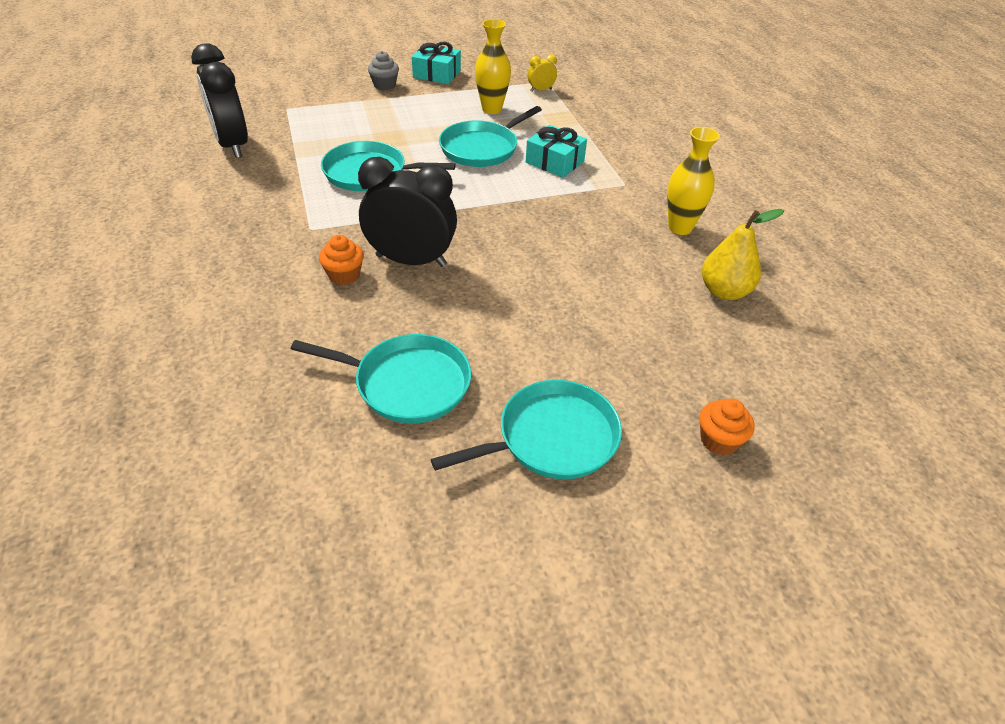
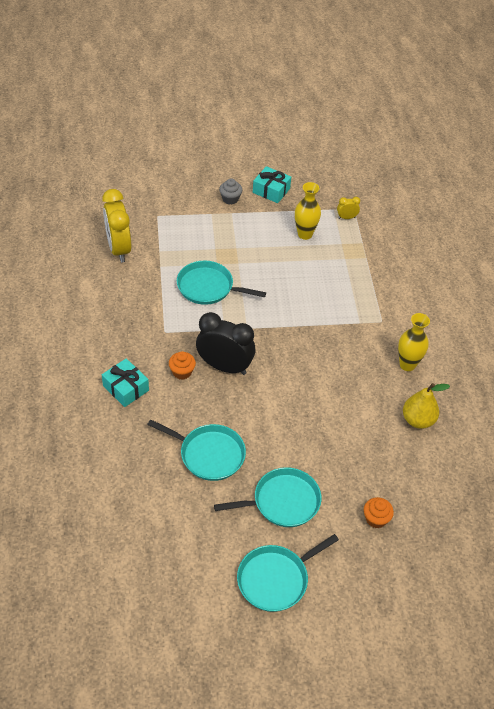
camera: 10 degrees right, 5 degrees up
black clock [191,43,248,158] -> yellow clock [102,189,131,262]
turquoise pan [439,106,542,167] -> turquoise pan moved to [237,534,339,612]
turquoise gift [526,125,587,178] -> turquoise gift moved to [102,358,149,407]

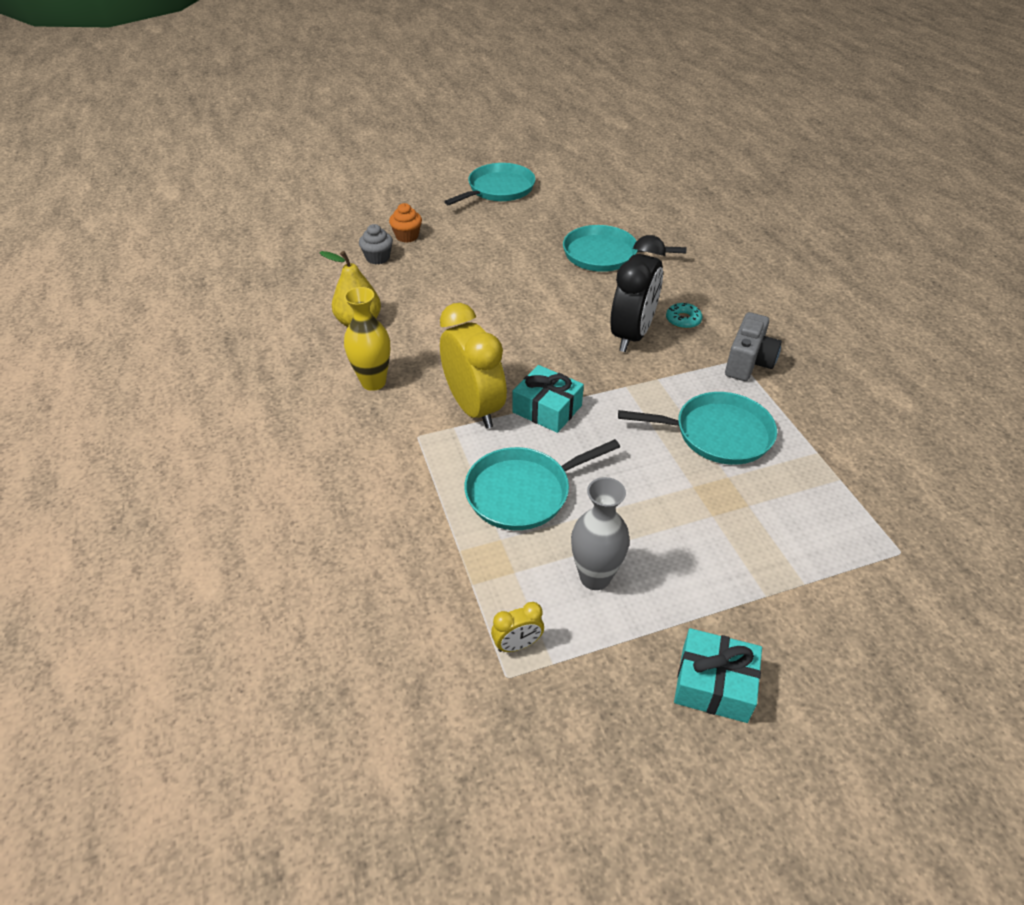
camera: 170 degrees right, 5 degrees down
yellow clock [102,189,131,262] -> yellow clock moved to [440,303,507,428]
turquoise gift [102,358,149,407] -> turquoise gift moved to [513,365,584,433]
orange cupcake [169,351,196,380] -> turquoise donut [666,303,703,329]
black clock [196,312,255,375] -> black clock turned 75 degrees counterclockwise [610,235,666,352]
turquoise pan [214,467,322,527] -> turquoise pan moved to [464,439,620,530]
grey cupcake [219,179,242,204] -> grey cupcake moved to [359,224,393,264]
yellow vase [295,182,321,240] -> grey vase [571,477,630,590]
none -> grey camera [725,312,782,381]

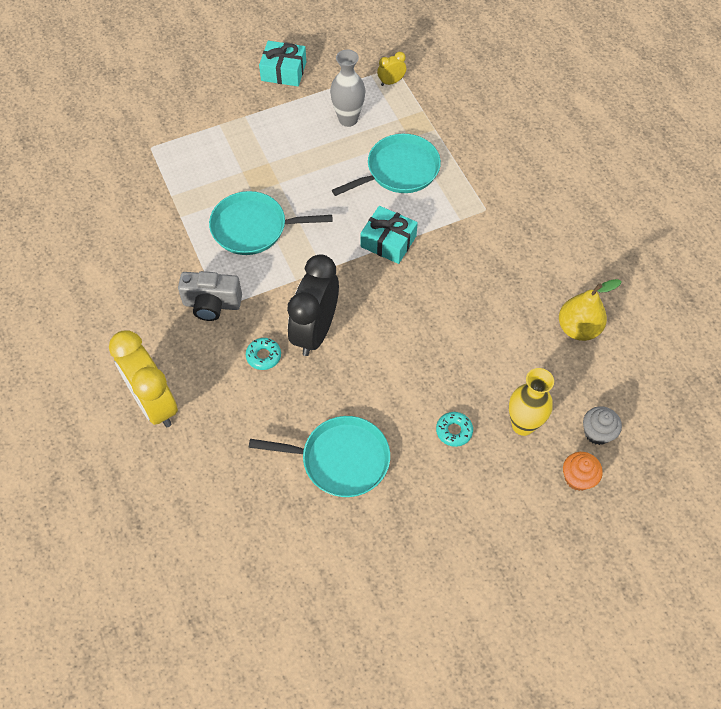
camera: 175 degrees right, 15 degrees up
yellow vase [344,287,390,391] -> yellow vase moved to [509,368,554,436]
yellow clock [440,303,507,428] -> yellow clock moved to [109,330,178,427]
turquoise pan [444,163,535,205] -> none
grey camera [725,312,782,381] -> grey camera turned 105 degrees counterclockwise [178,271,242,321]
none -> turquoise donut [436,412,473,447]

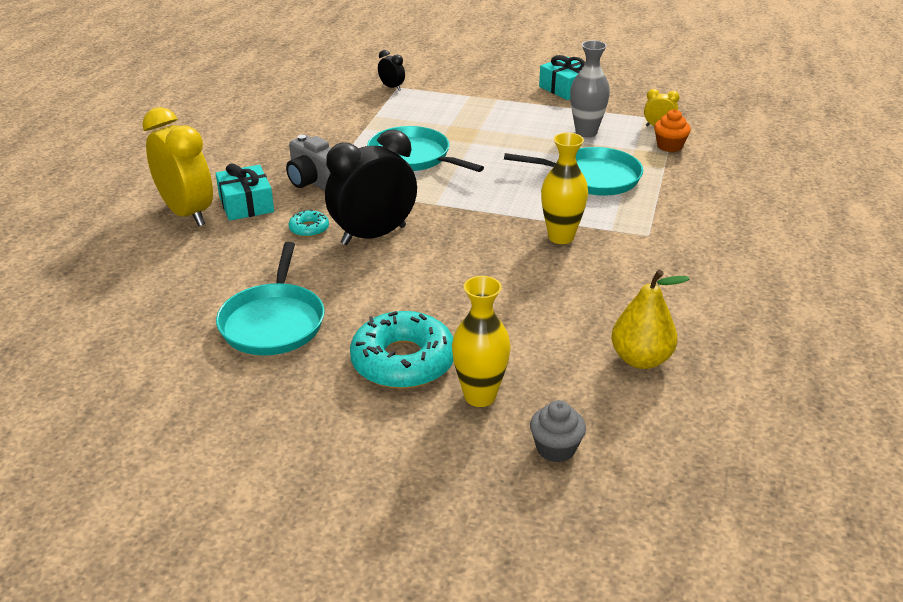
camera: 40 degrees right, 25 degrees down
yellow clock [109,330,178,427] -> yellow clock turned 135 degrees clockwise [142,107,213,226]
turquoise pan [249,416,390,497] -> turquoise pan turned 45 degrees clockwise [216,242,325,355]
turquoise gift [361,206,418,264] -> turquoise gift moved to [215,164,274,221]
turquoise donut [436,412,473,447] -> turquoise donut [350,311,454,389], size x2.17
orange cupcake [563,452,603,491] -> orange cupcake moved to [654,109,691,152]
none -> black clock [378,50,405,91]
none -> yellow vase [541,133,588,244]

